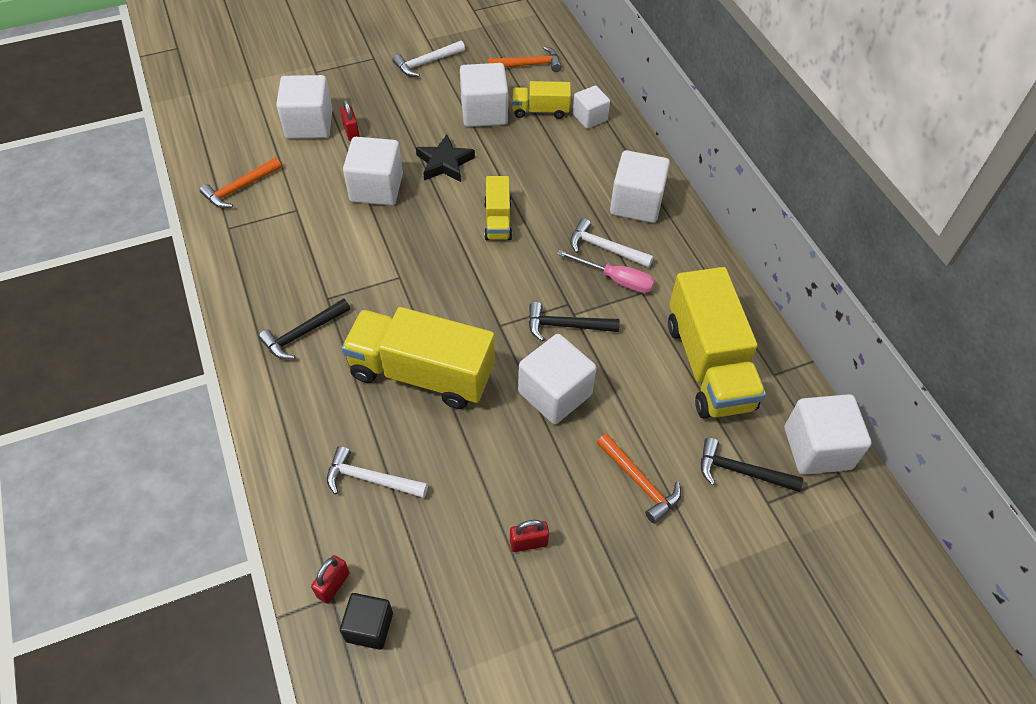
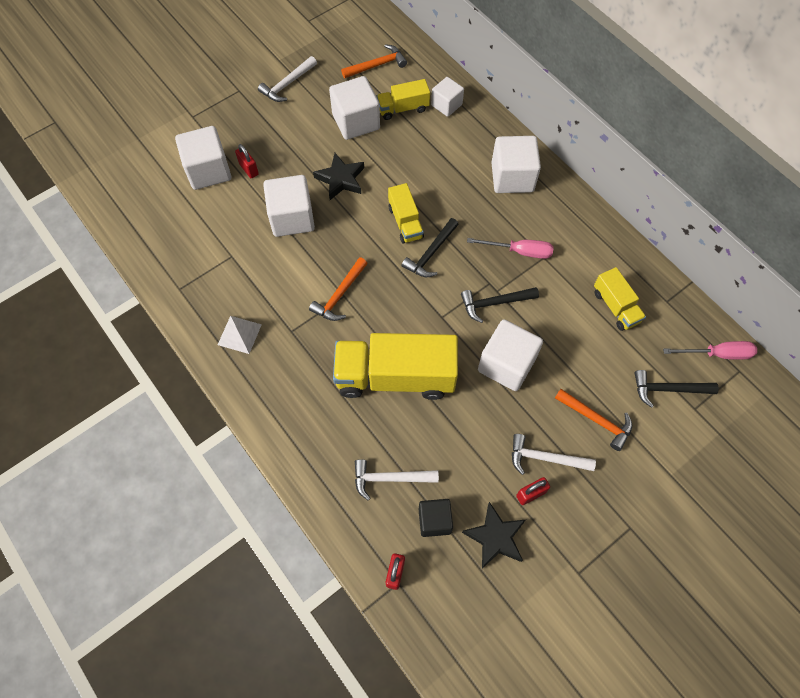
camera: 15 degrees left, 10 degrees up
orange hammer [200,157,282,208] -> orange hammer moved to [309,257,368,321]
black hammer [258,298,350,360] -> black hammer moved to [401,218,459,277]
black cube [340,593,393,650] -> black cube moved to [418,499,453,537]
white hammer [570,218,654,268] -> white hammer moved to [512,434,596,475]
yellow truck [668,267,766,419] -> yellow truck [594,267,646,331], size x0.51
white cube [785,394,871,475] -> pink screwdriver [663,341,757,360]
none -> white pyramid [218,316,262,354]
none -> black star [462,502,526,569]

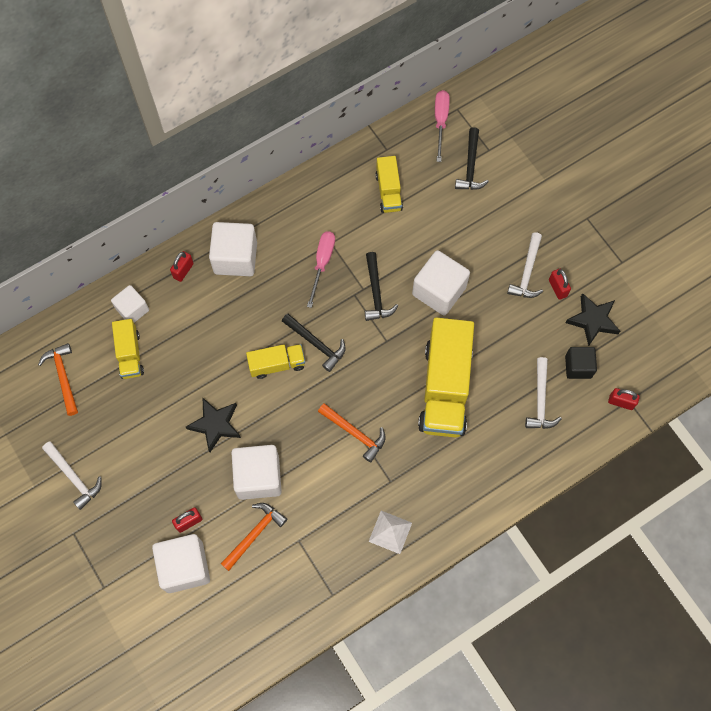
camera: 85 degrees left, 5 degrees up
white cube [329,76,380,140] -> none
orange hammer [555,389,632,451] -> orange hammer moved to [221,503,287,571]
yellow truck [594,267,646,331] -> yellow truck turned 105 degrees clockwise [375,156,403,213]
none -> red padlock [170,251,194,282]

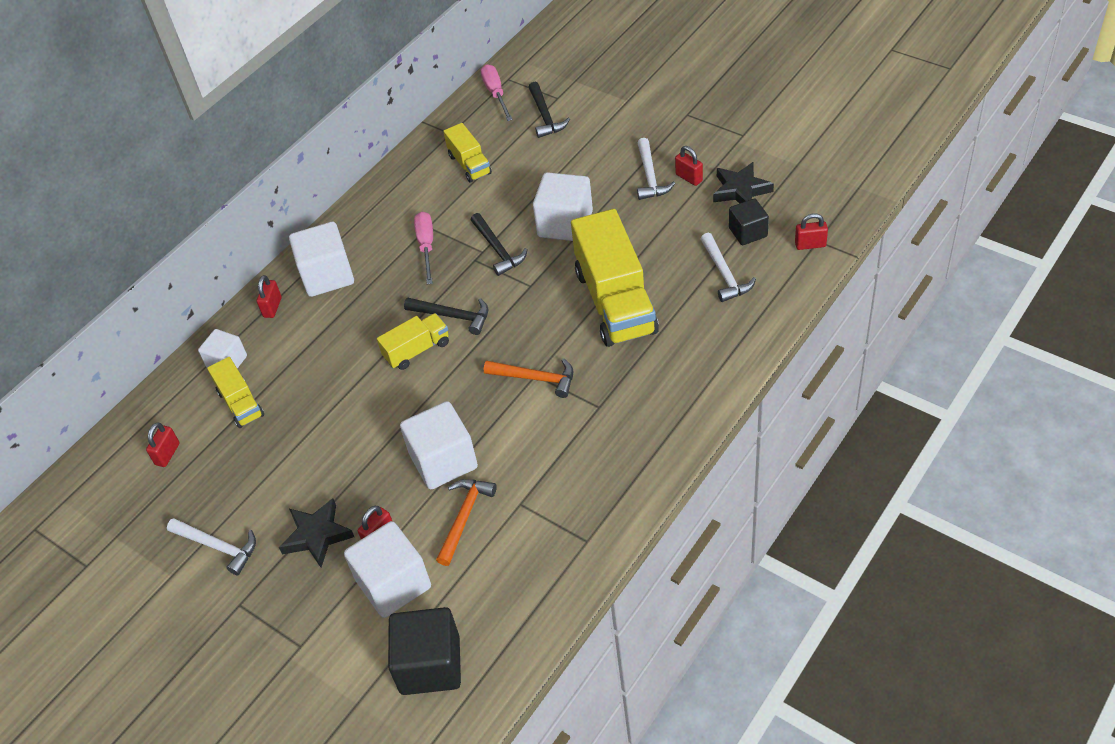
camera: 15 degrees left, 20 degrees down
orange hammer [38,343,78,416] -> red padlock [146,422,180,467]
black star [186,398,241,452] -> black star moved to [279,498,354,568]
white pyramid [369,511,412,554] -> none
none -> black cube [388,607,461,695]

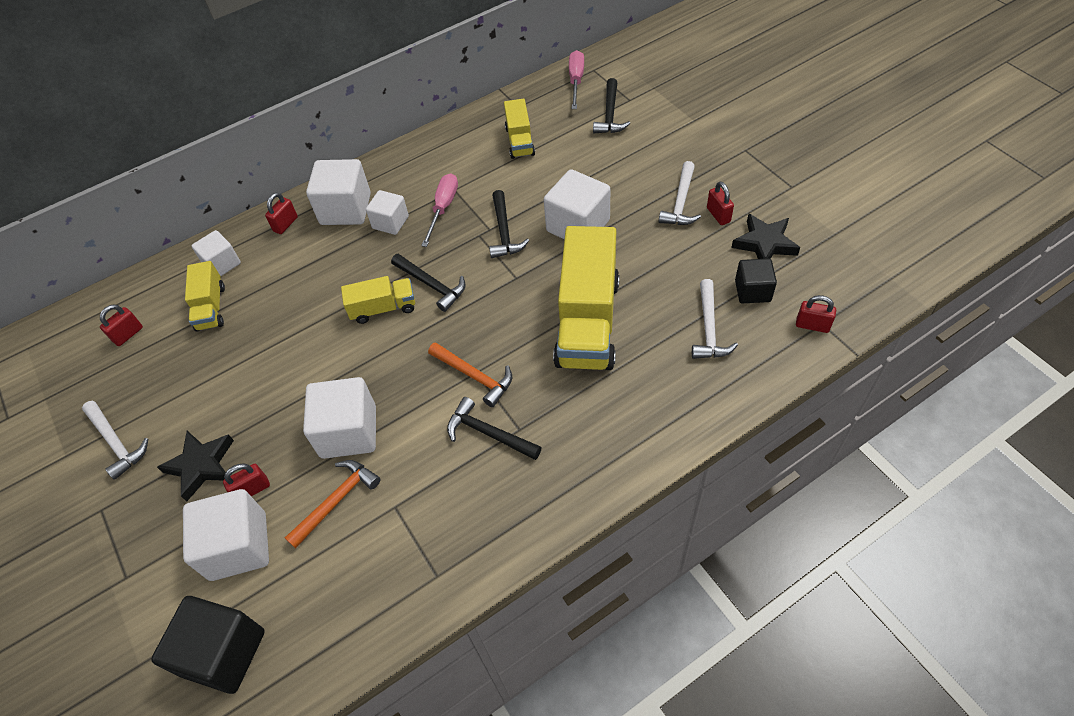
camera: 20 degrees right, 5 degrees up
none -> white cube [366,190,409,235]
none -> black hammer [447,397,542,460]

